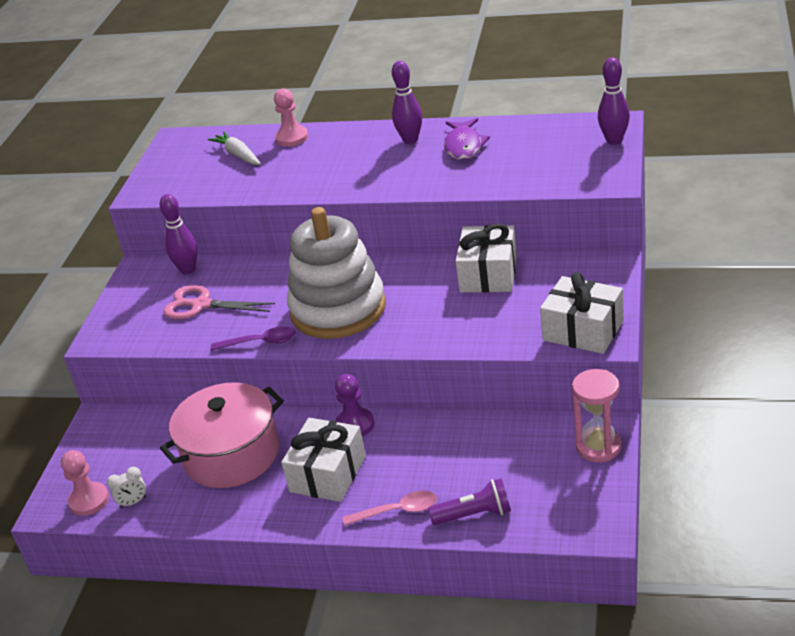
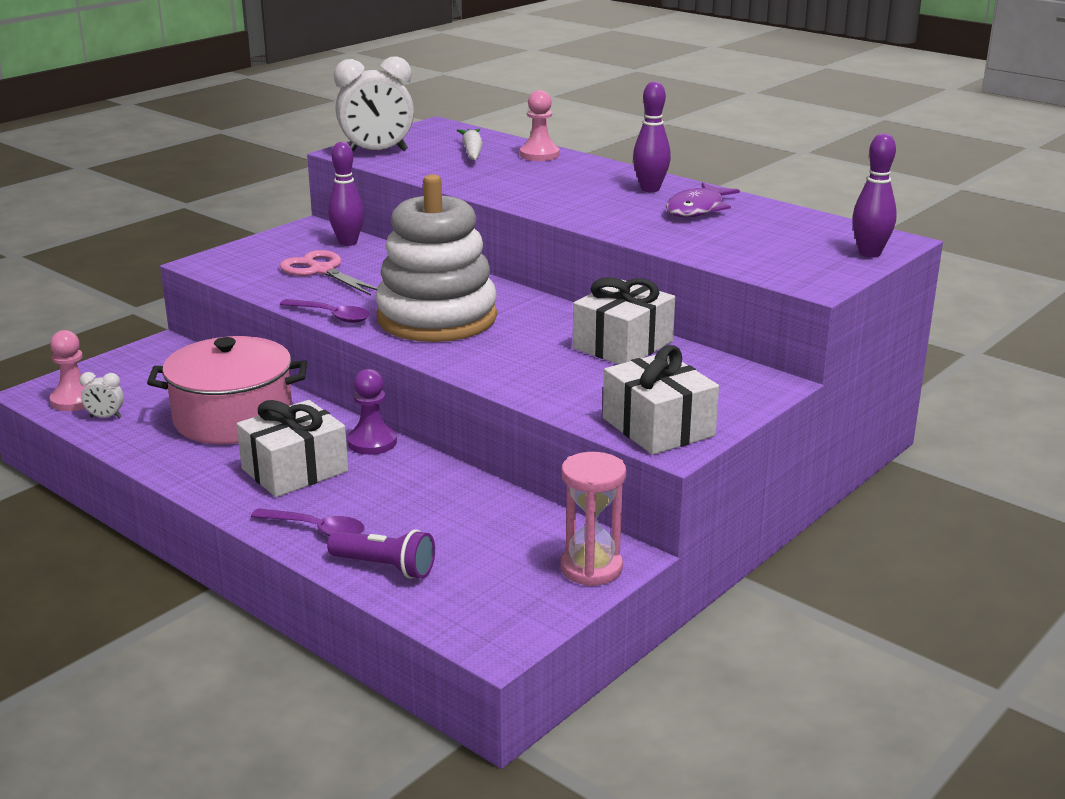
camera: 25 degrees right, 10 degrees down
pink spoon [343,491,437,526] -> purple spoon [251,508,365,536]
none -> white clock [334,56,414,152]

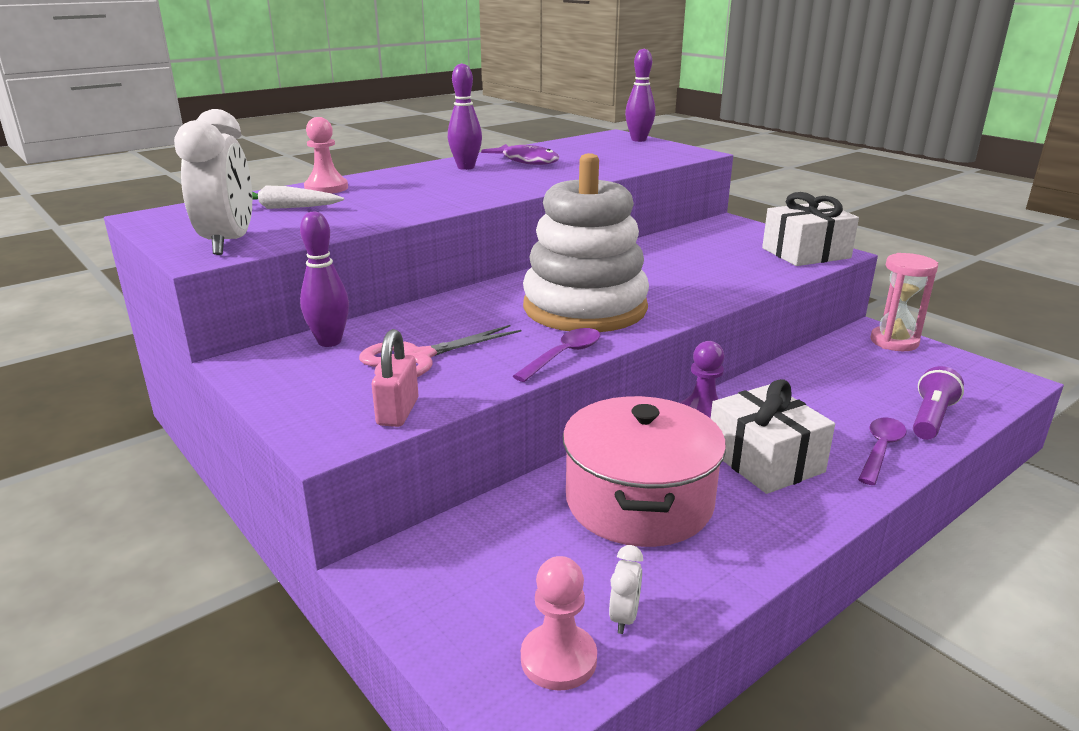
camera: 80 degrees left, 0 degrees up
white gift [573,277,675,364] -> none
none -> pink padlock [372,329,418,427]

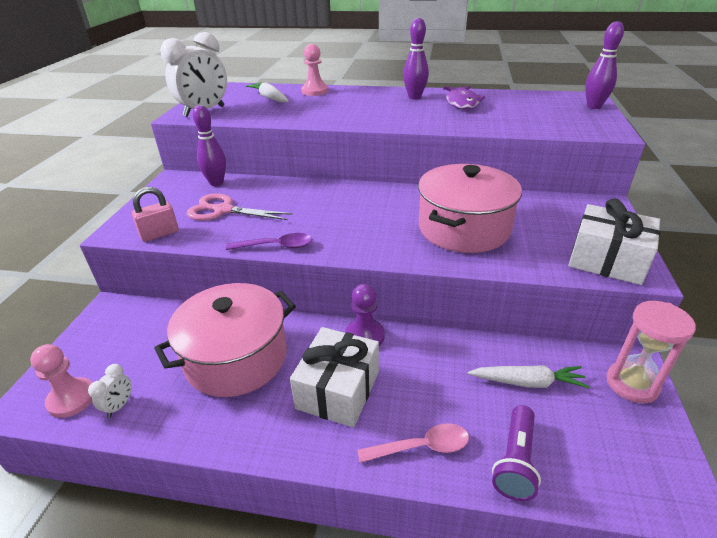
camera: 50 degrees right, 10 degrees up
white stacking toy [523,153,649,332] -> none
white clock [609,545,643,634] -> white clock turned 45 degrees counterclockwise [88,364,132,418]
purple spoon [858,417,907,485] -> pink spoon [357,423,469,463]
purple flashlight [913,366,964,440] -> purple flashlight turned 120 degrees clockwise [492,405,541,501]
none -> pink pot [418,164,522,253]
none -> white carrot [468,365,590,388]

